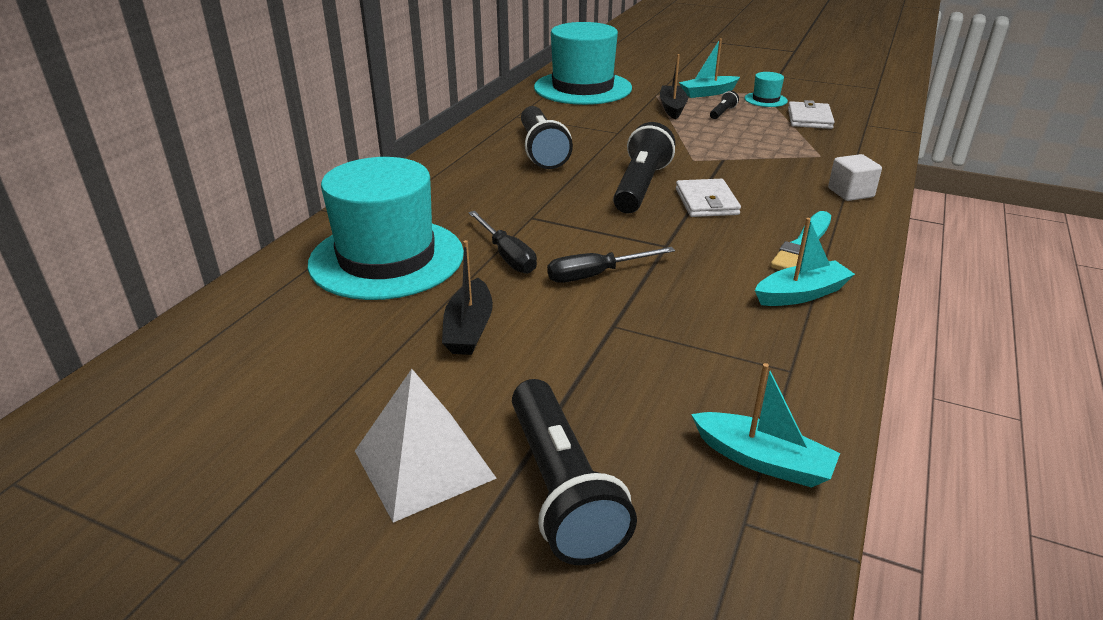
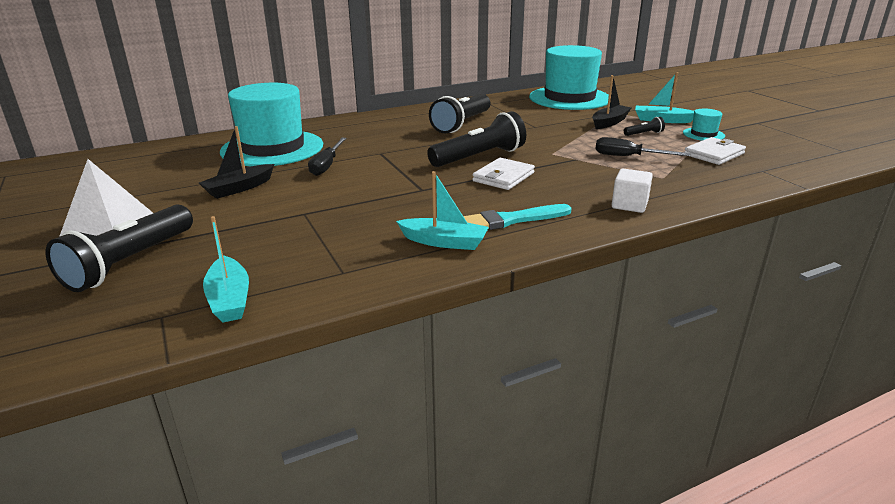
camera: 40 degrees right, 5 degrees down
black screwdriver [547,247,675,283] -> black screwdriver moved to [596,137,690,156]

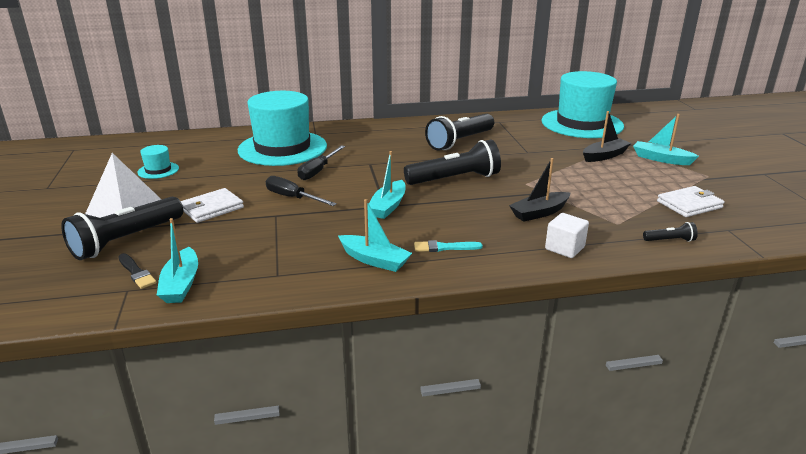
camera: 15 degrees right, 0 degrees up
black boat [199,126,274,199] -> black boat moved to [509,158,571,222]
turquoise brush [463,204,571,230] -> turquoise brush [414,240,483,252], size x0.63
white wallet [472,158,535,190] -> white wallet moved to [181,188,244,223]
black screwdriver [596,137,690,156] -> black screwdriver moved to [266,176,337,206]
black flashlight [624,117,665,136] -> black flashlight moved to [643,222,698,242]
turquoise hat [683,109,725,141] -> turquoise hat moved to [137,145,179,179]
none -> black brush [118,253,157,289]
none -> turquoise boat [367,151,406,219]

